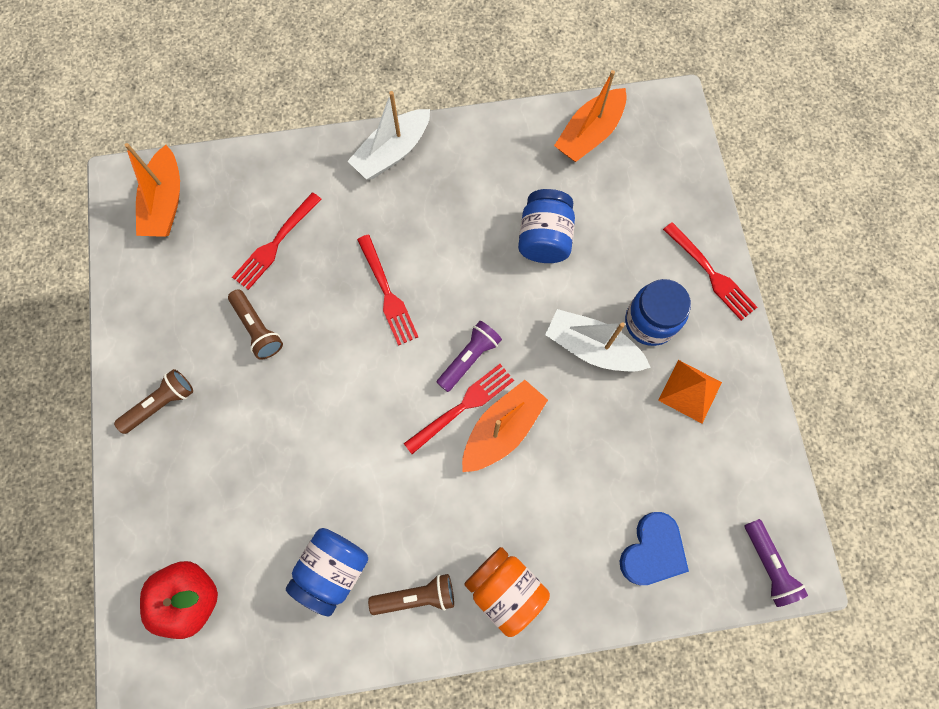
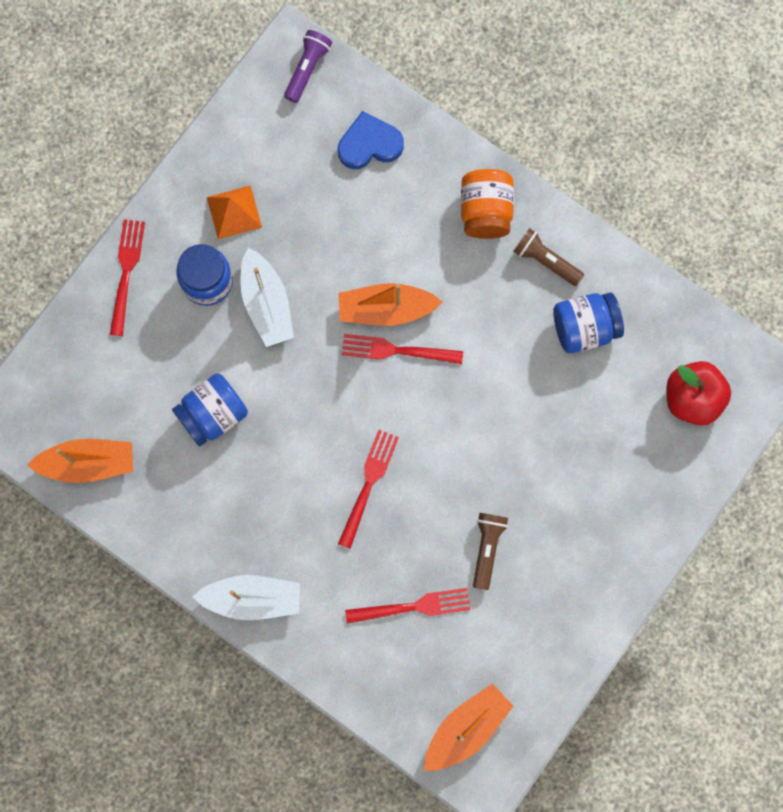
camera: 135 degrees left, 5 degrees up
brown flashlight [114,369,193,434] -> none
purple flashlight [436,321,502,392] -> none

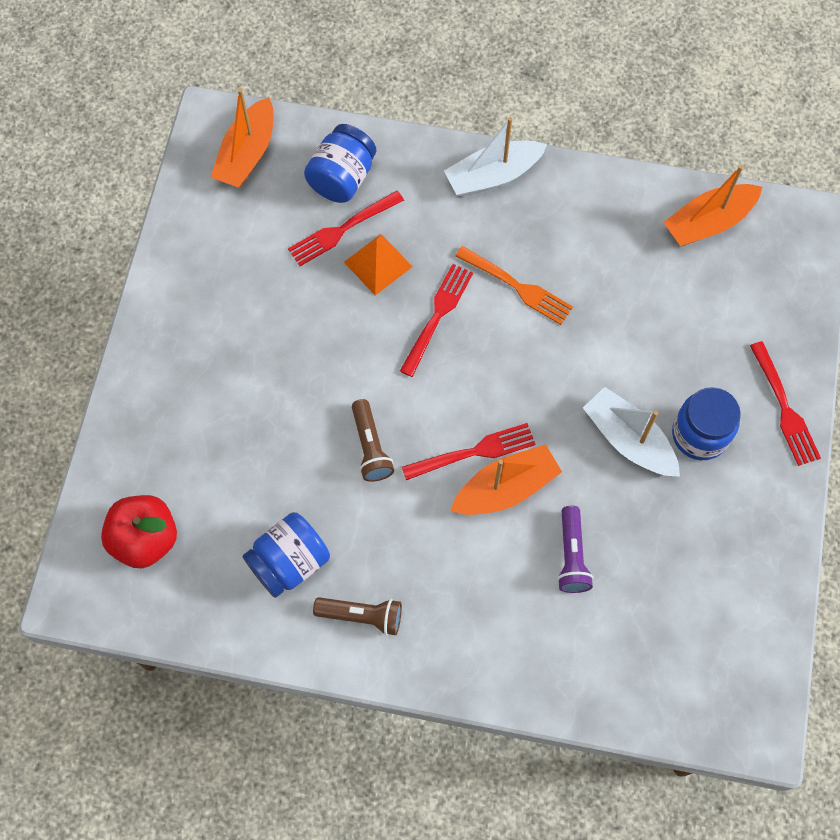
camera: 155 degrees right, 10 degrees down
blue jar [172,373,248,446] -> blue jar moved to [304,124,376,203]
orange pyramid [207,185,262,239] -> orange pyramid moved to [344,234,413,295]
purple flashlight [284,30,332,103] -> purple flashlight moved to [557,506,593,593]
blue heart [338,111,404,169] -> none
red fork [338,430,399,549] -> red fork turned 150 degrees counterclockwise [400,264,473,377]
orange jar [461,169,514,239] -> none
brown flashlight [473,513,508,590] -> brown flashlight moved to [352,399,394,482]
none -> orange fork [455,246,573,325]

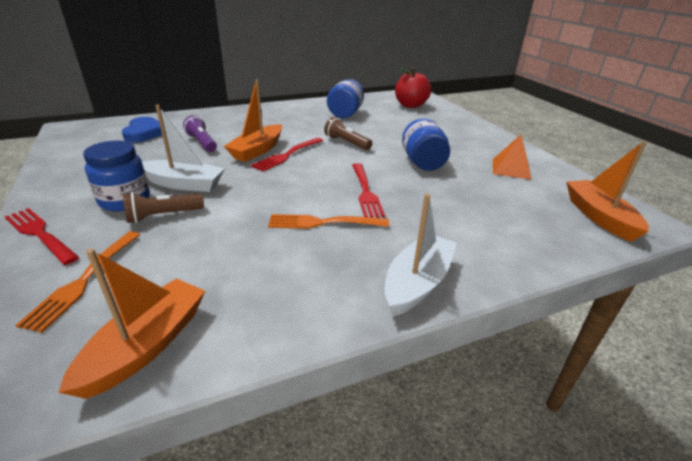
camera: 145 degrees right, 35 degrees down
red fork [288,191,404,266] -> none
blue jar [304,124,376,203] -> blue jar moved to [402,118,450,171]
brown flashlight [313,597,402,636] -> brown flashlight moved to [123,192,204,223]
orange pyramid [344,234,413,295] -> orange pyramid moved to [493,135,532,180]
none -> orange fork [15,231,140,333]
none -> blue heart [122,117,166,143]

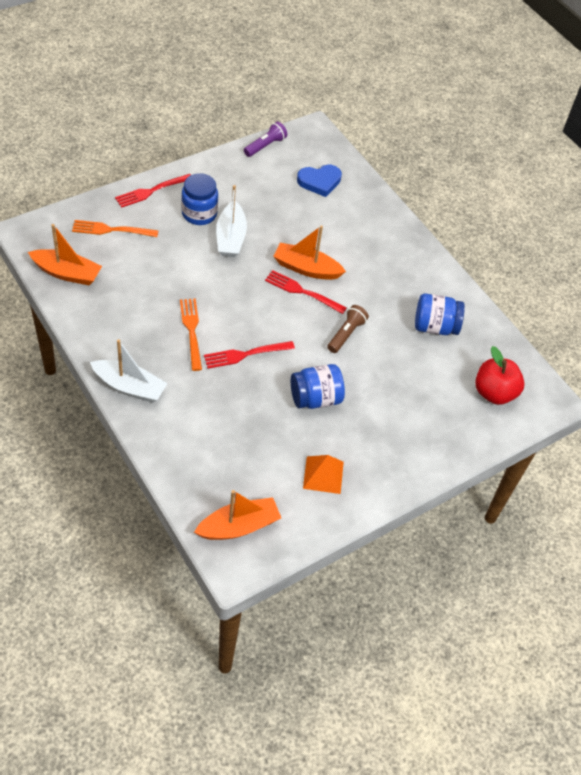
camera: 75 degrees right, 20 degrees up
red fork [5,208,79,265] -> red fork turned 150 degrees counterclockwise [115,174,191,208]
brown flashlight [123,192,204,223] -> none
purple flashlight [183,115,217,152] -> purple flashlight moved to [244,121,287,157]

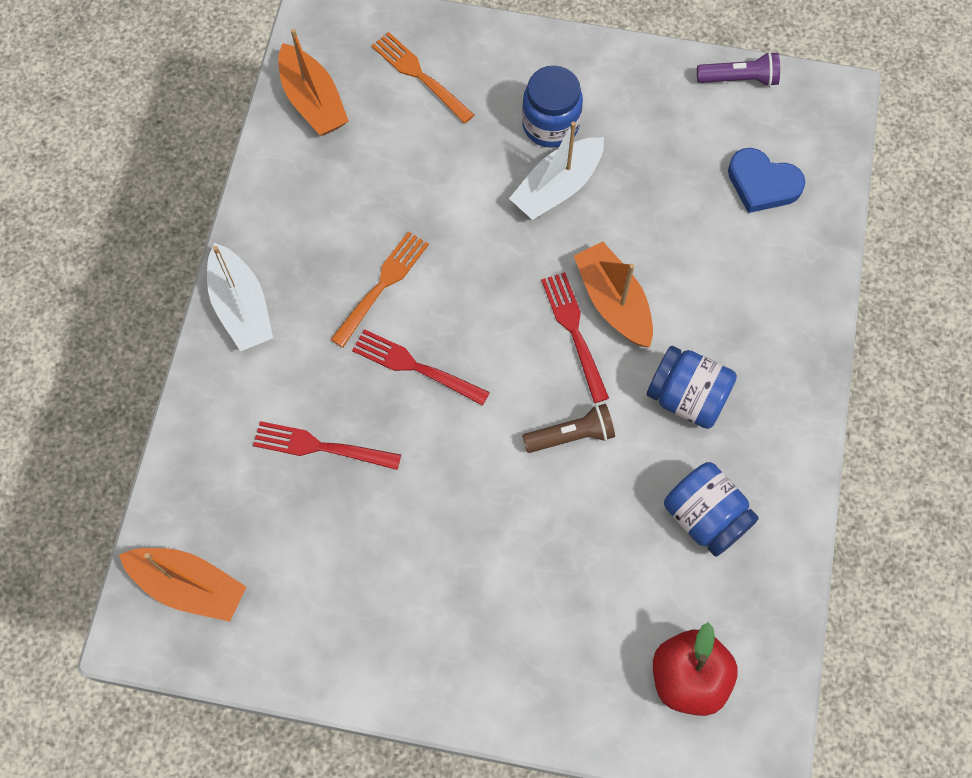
camera: 50 degrees right, 15 degrees up
red fork [115,174,191,208] -> red fork moved to [253,421,401,470]
blue jar [291,364,345,409] -> blue jar moved to [647,346,737,429]
orange pyramid [303,455,344,494] -> none

